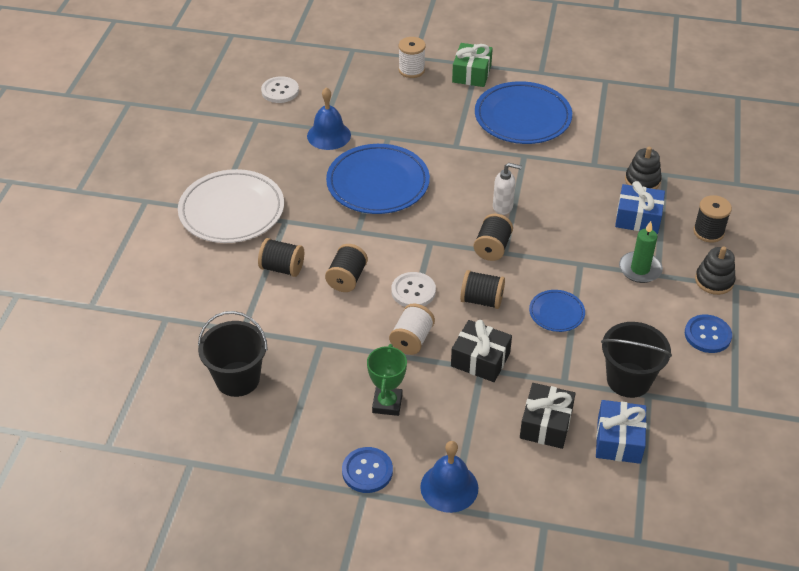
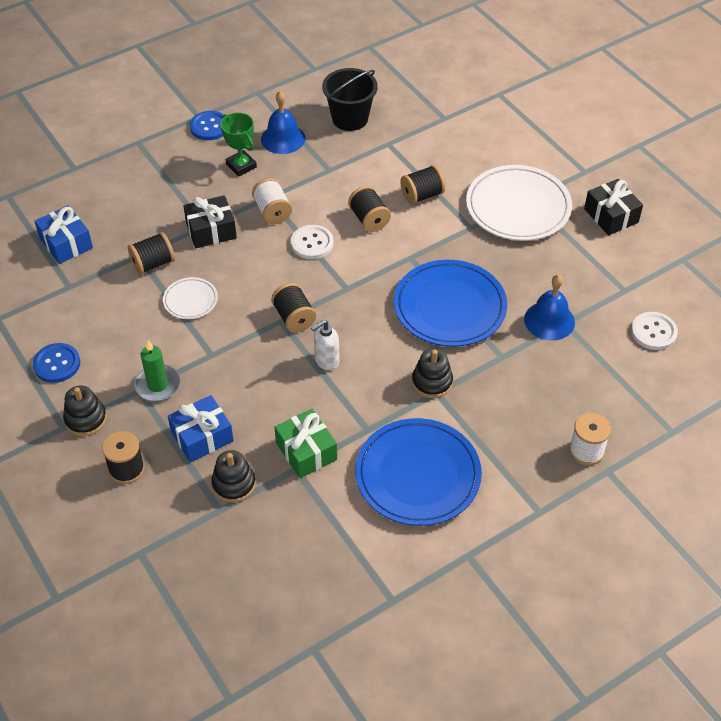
camera: 135 degrees right, 5 degrees up
blue bell [420,441,478,513] -> blue bell moved to [261,91,305,154]
green gift [452,43,493,87] -> green gift moved to [274,409,337,478]
black spool [460,270,505,309] -> black spool moved to [128,232,175,274]
black gift [520,383,576,449] -> black gift moved to [584,179,643,235]
blue plate [529,290,585,332] -> white plate [163,277,218,319]
black bucket [601,322,672,398] -> none
none -> black stacking toy [412,348,453,398]

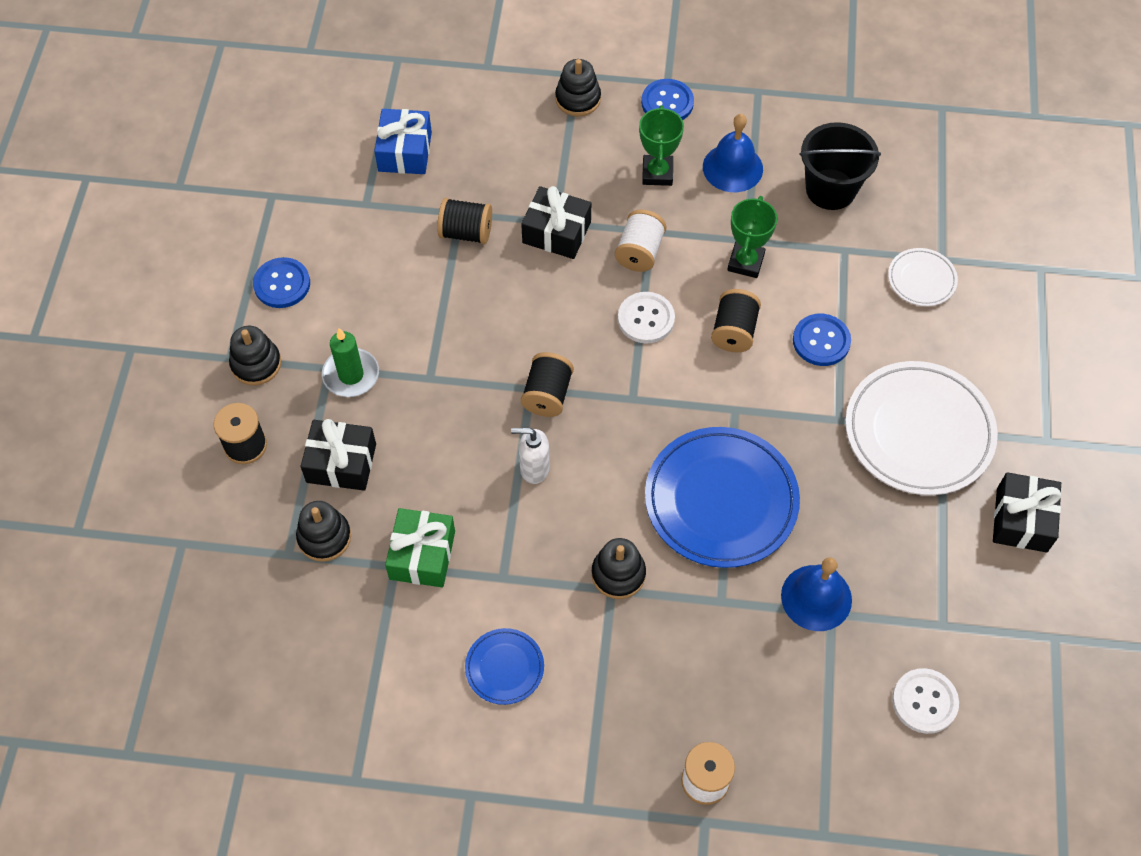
camera: 40 degrees right, 10 degrees up
white plate [163,277,218,319] -> white plate moved to [888,248,958,306]
blue gift [168,395,234,462] -> black gift [301,419,376,491]
blue plate [356,418,482,526] -> blue plate [465,628,544,705], size x0.49
black spool [400,165,446,204] -> blue button [793,314,851,366]
none -> black stacking toy [555,59,601,117]
none -> green trophy [727,196,778,278]

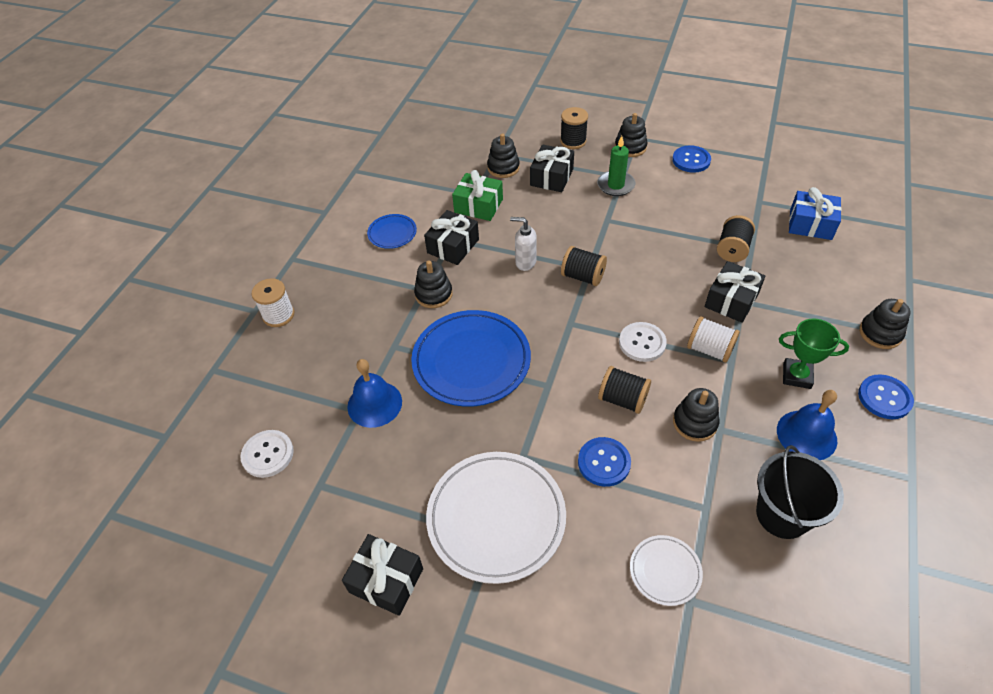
camera: 105 degrees right, 10 degrees down
white soap dispenser [511,428,550,484] -> white soap dispenser turned 90 degrees counterclockwise [510,217,537,271]
green trophy [727,196,778,278] -> black stacking toy [673,388,719,442]
none -> black gift [424,210,479,265]

